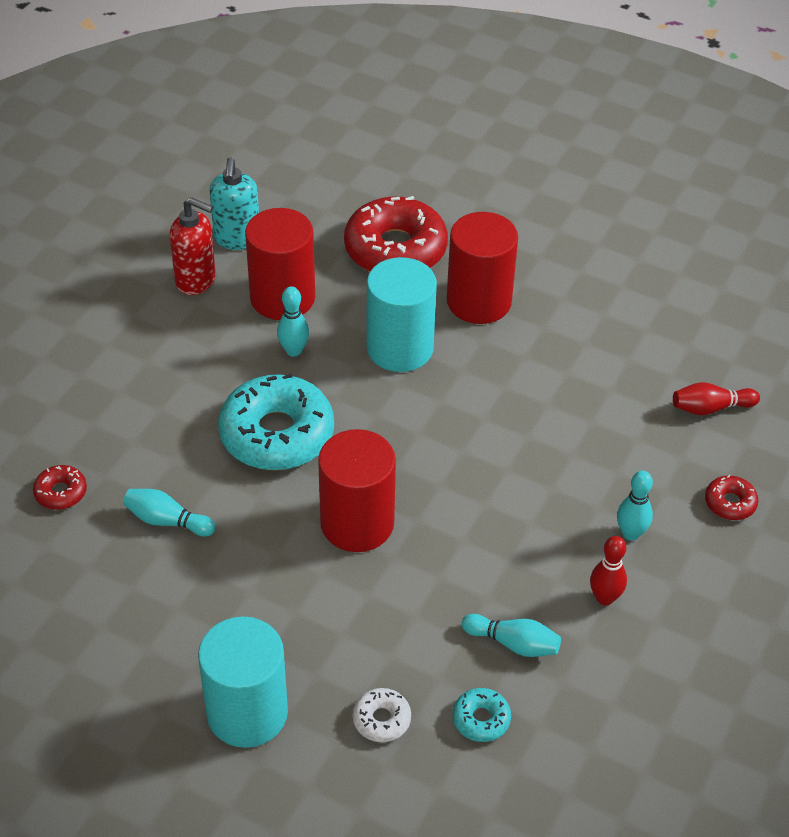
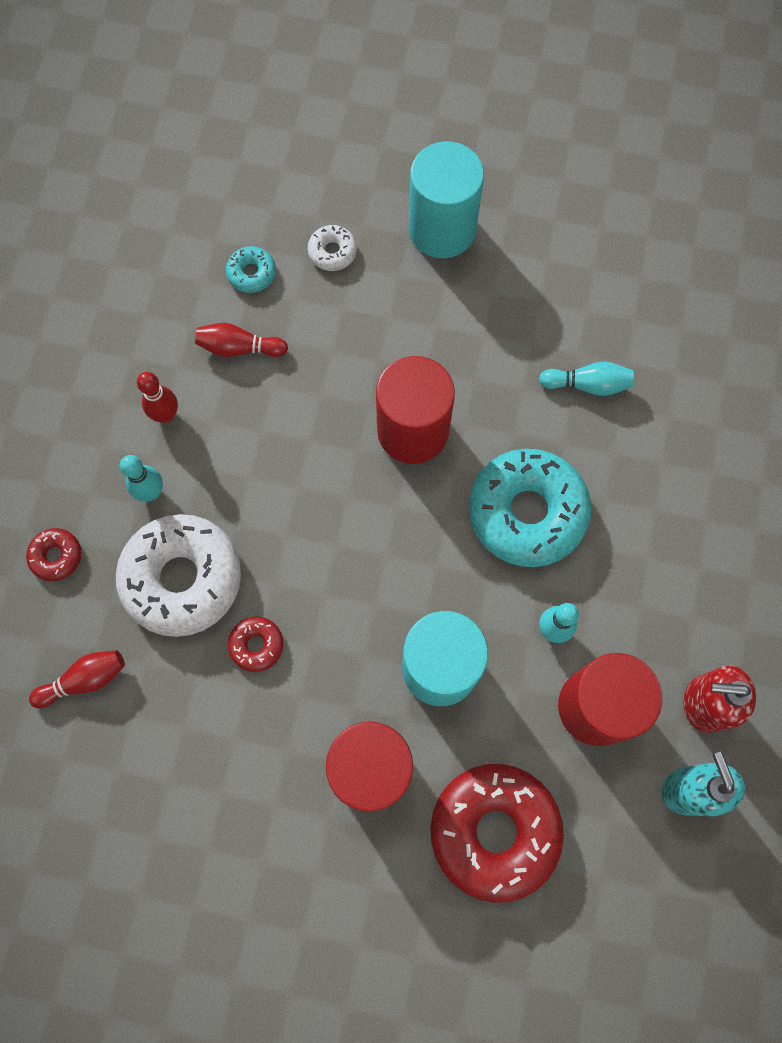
camera: 165 degrees right, 25 degrees up
red donut [33,465,87,510] -> red donut moved to [228,617,284,672]
turquoise bowling pin [462,614,561,657] -> red bowling pin [195,323,288,357]
none -> white donut [116,514,241,637]

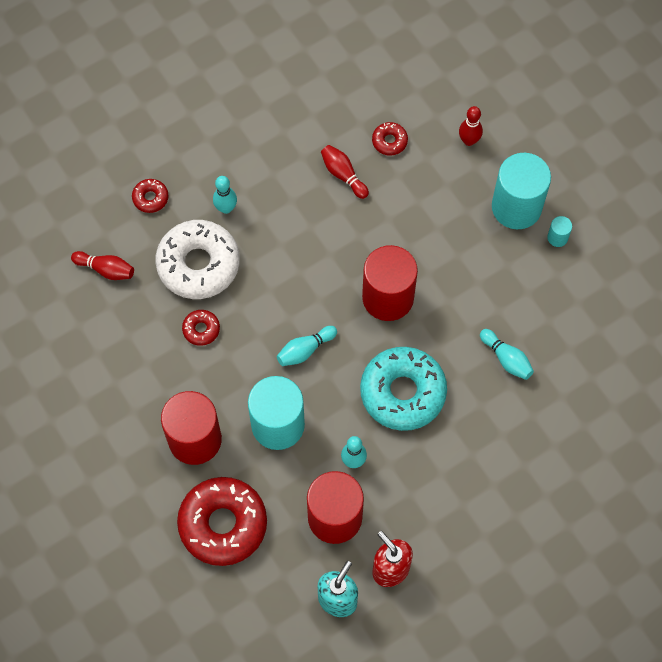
camera: 45 degrees right, 5 degrees down
red bowling pin [137,372,178,423] -> red bowling pin moved to [459,106,483,146]
turquoise donut [226,246,276,293] -> red donut [372,122,408,156]
white donut [308,225,357,271] -> none
none -> turquoise bowling pin [277,326,337,366]
none -> turquoise cylinder [547,216,572,247]

